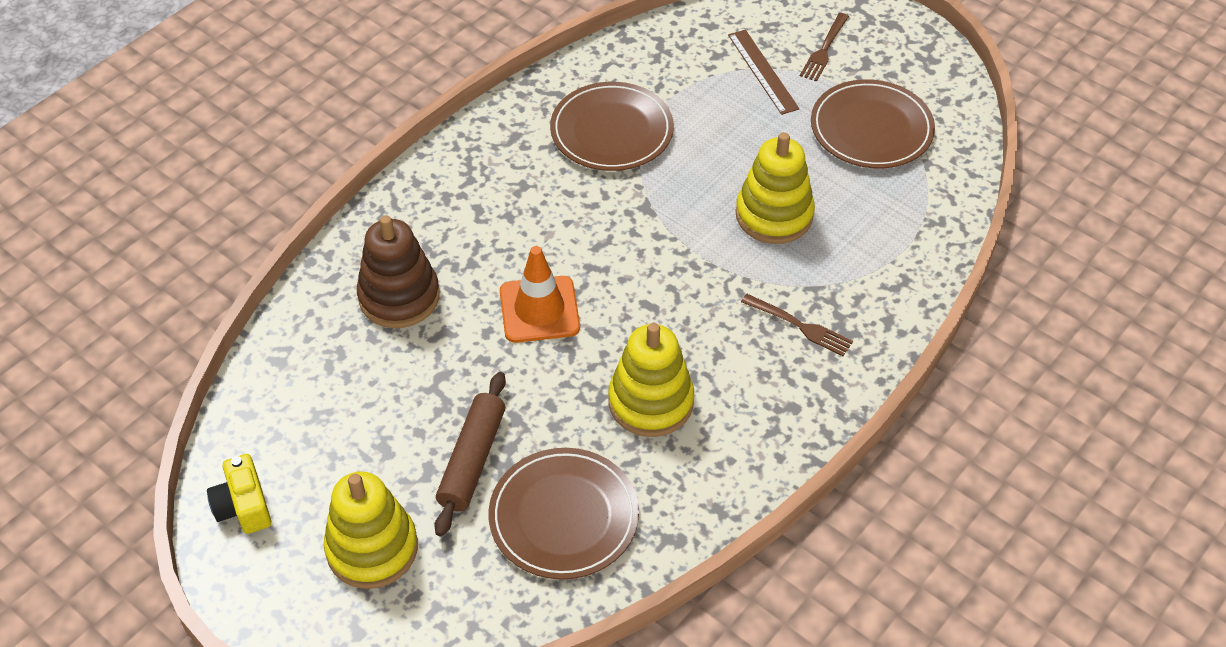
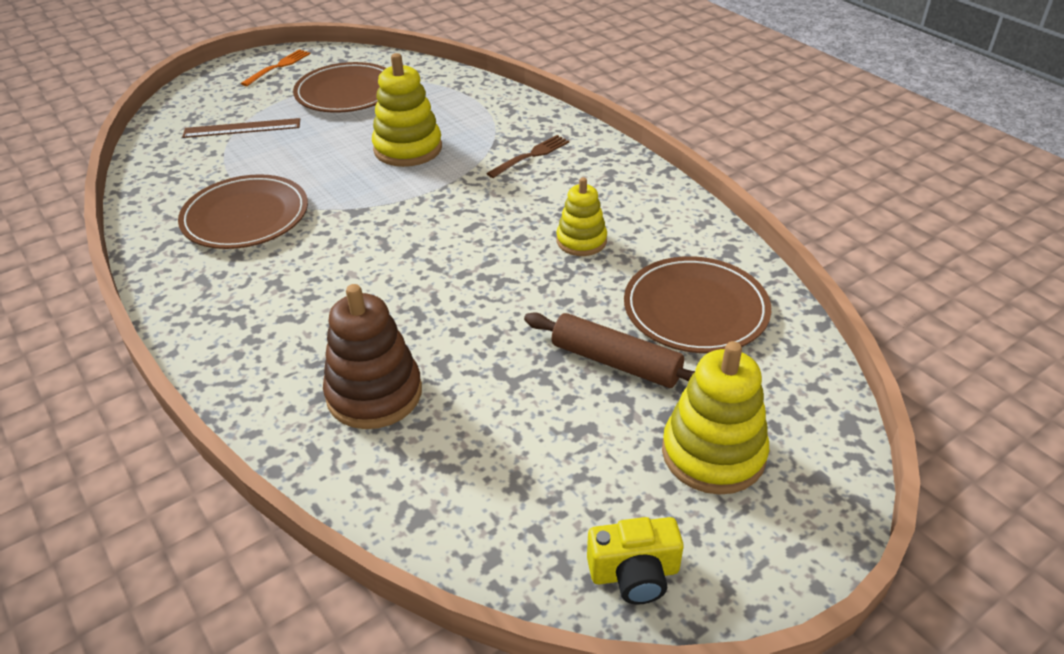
camera: 75 degrees left, 10 degrees down
orange traffic cone [500,246,580,343] -> none
yellow stacking toy [608,323,694,437] -> yellow stacking toy [556,177,607,256], size x0.64
brown fork [800,13,849,82] -> none
none -> orange fork [241,49,310,86]

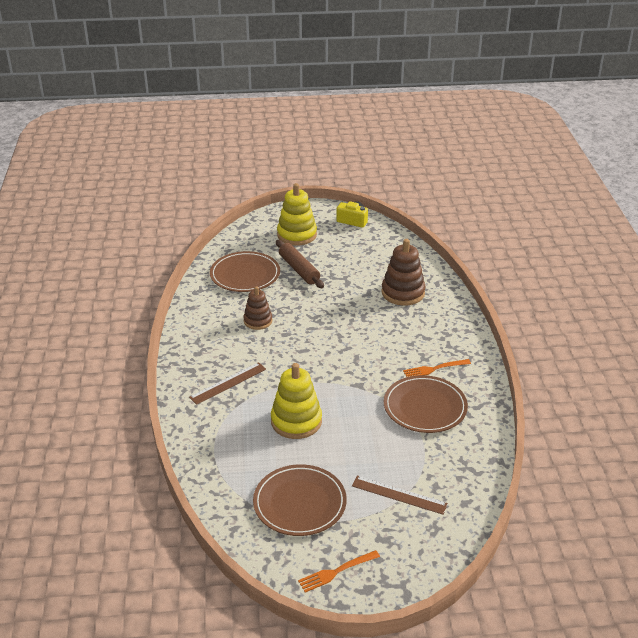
camera: 150 degrees left, 5 degrees down
brown fork [486,135,569,178] -> brown ruler [189,362,266,405]
yellow stacking toy [556,177,607,256] -> brown stacking toy [243,286,272,330]
none -> orange fork [403,359,471,377]

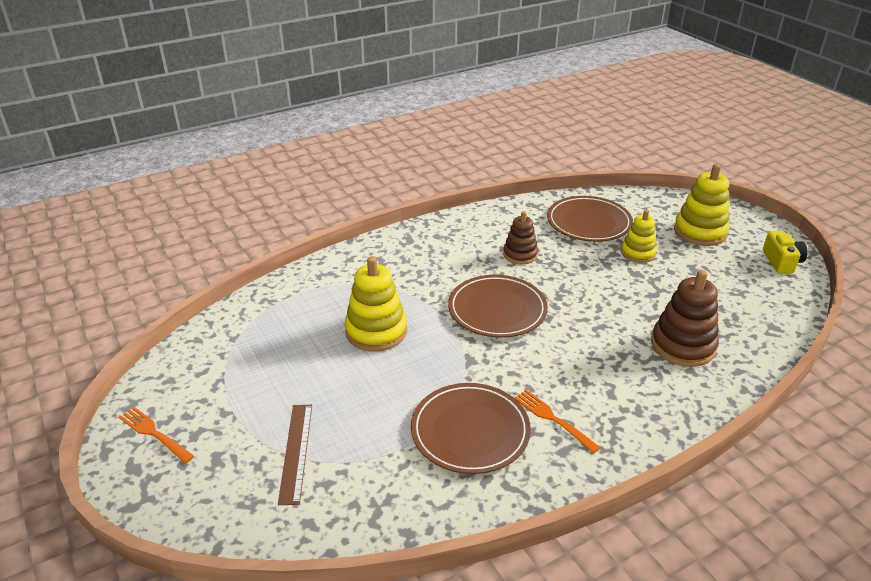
camera: 65 degrees right, 0 degrees up
brown ruler [189,362,266,405] -> none
brown plate [253,464,347,536] -> brown plate moved to [448,275,548,338]
brown rolling pin [276,240,324,288] -> yellow stacking toy [621,210,657,263]

